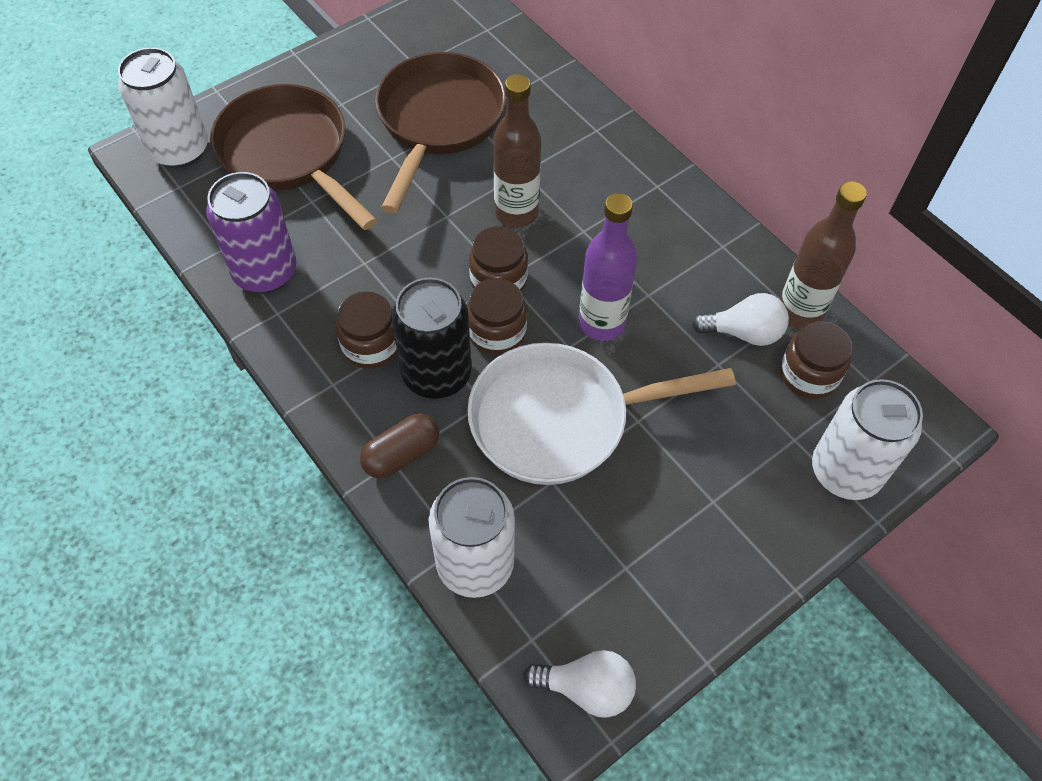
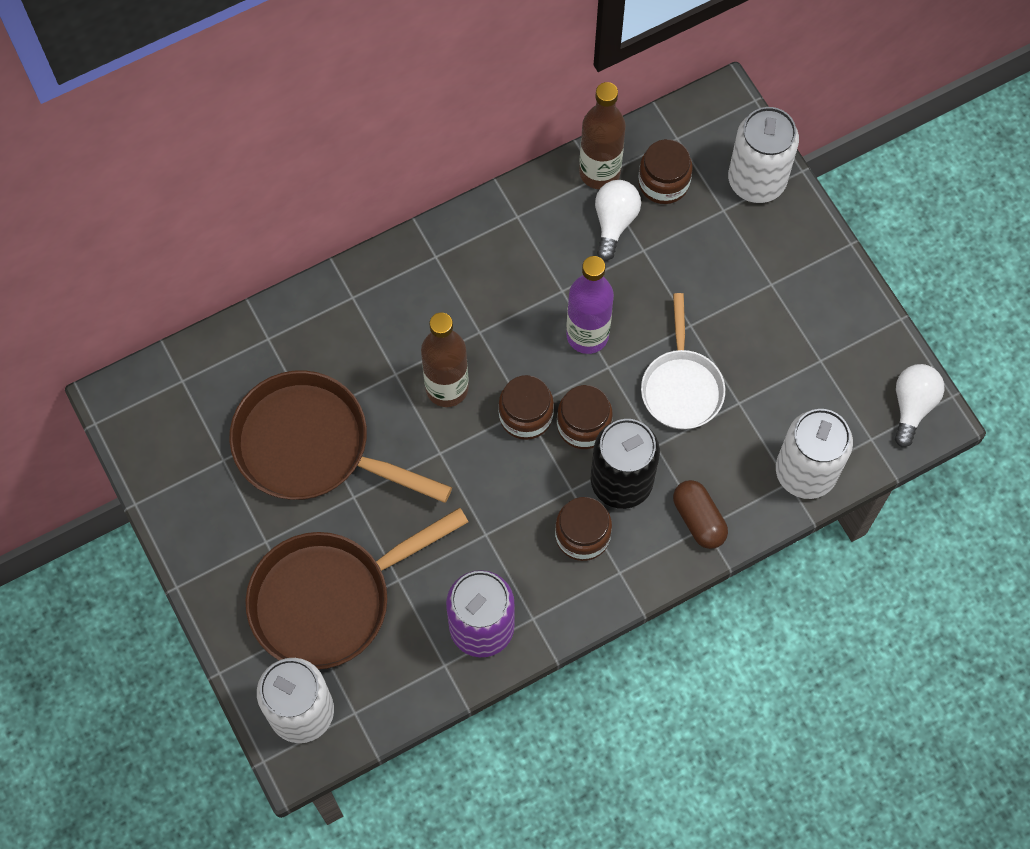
camera: 80 degrees left, 10 degrees up
white pan [467,343,736,485] -> white pan [641,293,725,430], size x0.62

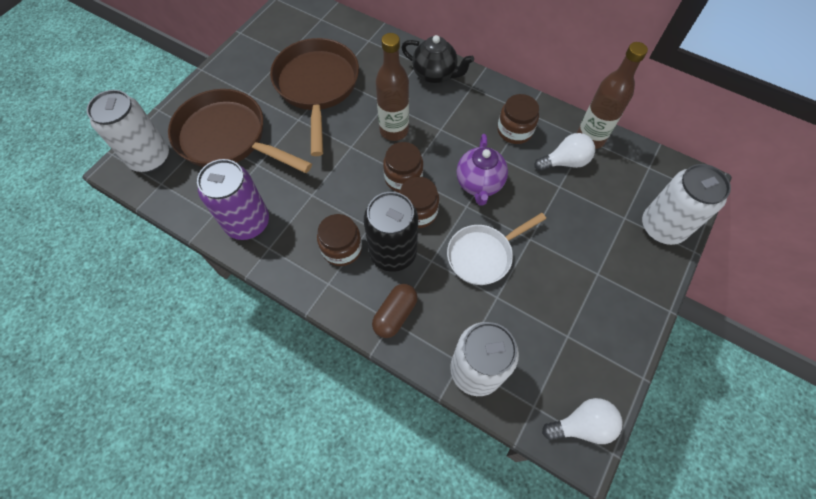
camera: 60 degrees right, 5 degrees down
purple bottle [566,256,614,354] -> purple teapot [457,134,508,206]
brown jar [638,139,693,204] -> brown jar moved to [497,94,539,144]
none -> black teapot [401,35,474,84]

